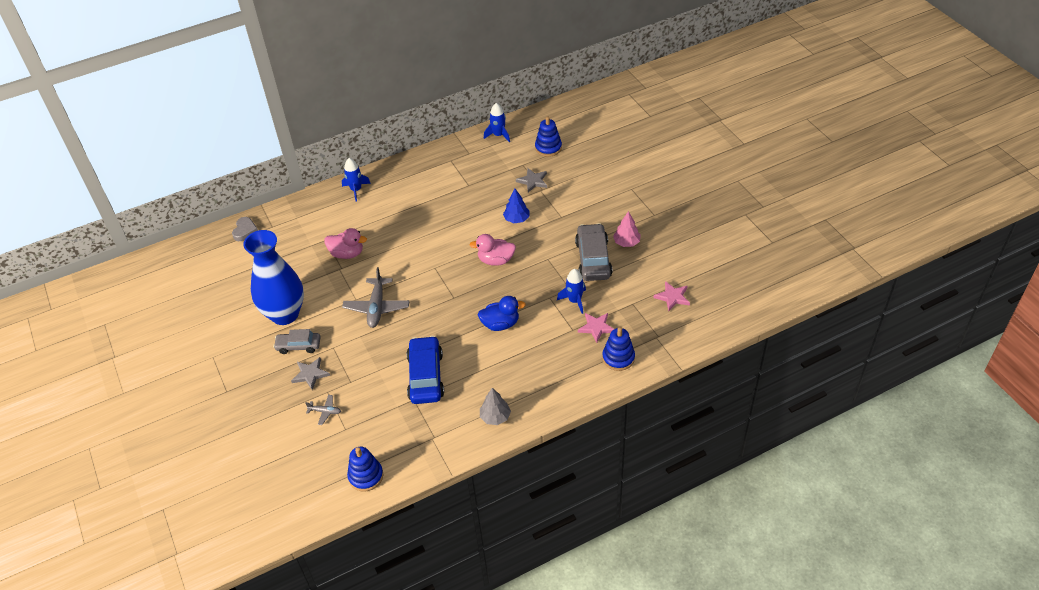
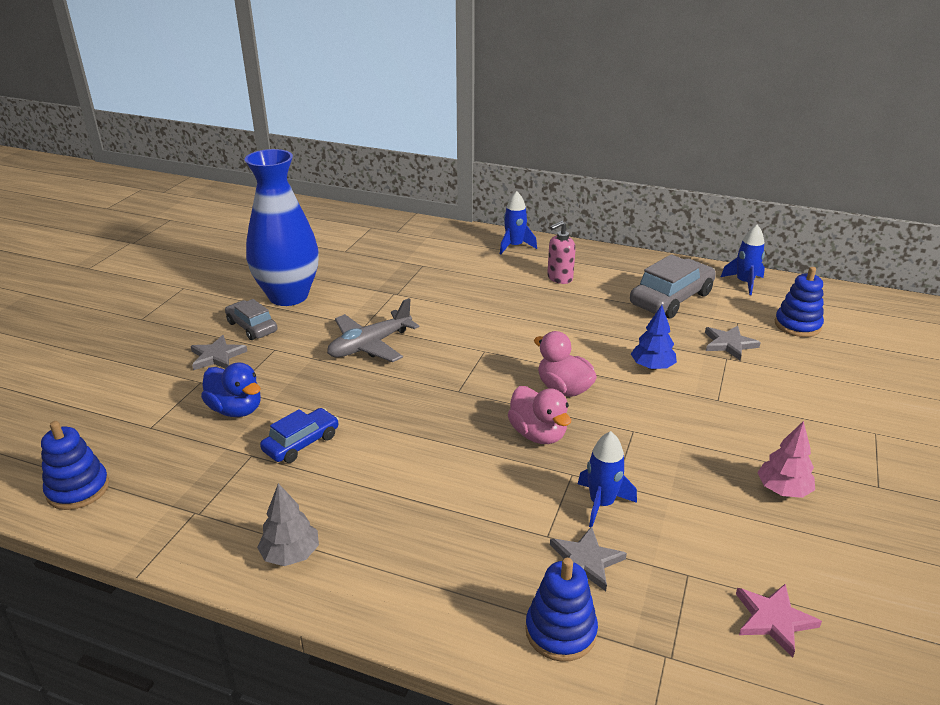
camera: 45 degrees right, 15 degrees down
grey heart [232,217,258,241] -> none
grey plane [305,395,341,425] -> none
pink duck [324,228,367,259] -> pink duck moved to [508,386,571,444]
blue car [407,336,444,404] -> blue car [260,408,339,463], size x0.60
blue duck [478,296,526,331] -> blue duck moved to [201,362,261,417]
grey car [575,223,612,281] -> grey car moved to [630,254,716,318]
pink star [578,313,614,343] -> grey star [550,526,627,591]
none -> pink soap dispenser [547,221,576,284]

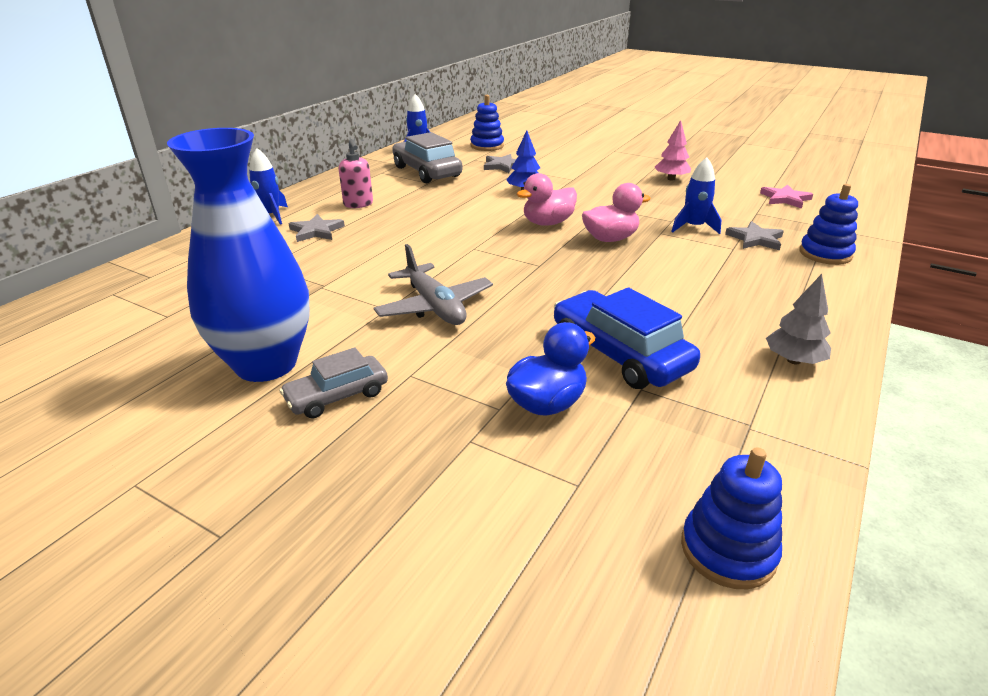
camera: 80 degrees left, 0 degrees up
grey star [191,335,247,370] -> grey star moved to [289,214,345,242]
blue car [260,408,339,463] -> blue car [554,287,700,389], size x1.66

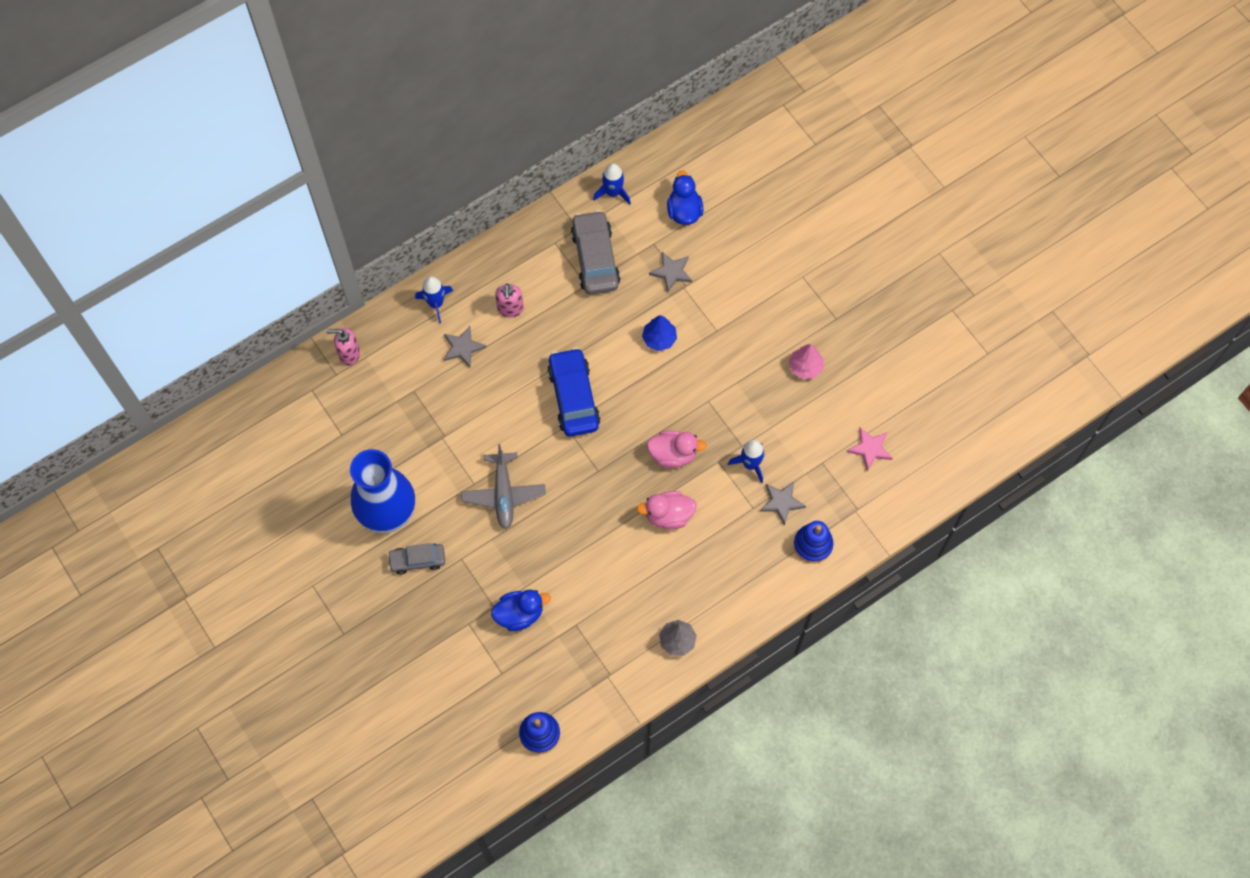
camera: 25 degrees right, 35 degrees up
blue stacking toy [470,95,504,151] -> blue duck [667,170,703,225]
pink duck [517,173,577,226] -> pink duck moved to [637,491,697,529]
blue car [554,287,700,389] -> blue car moved to [547,348,600,437]
none -> pink soap dispenser [326,328,360,366]

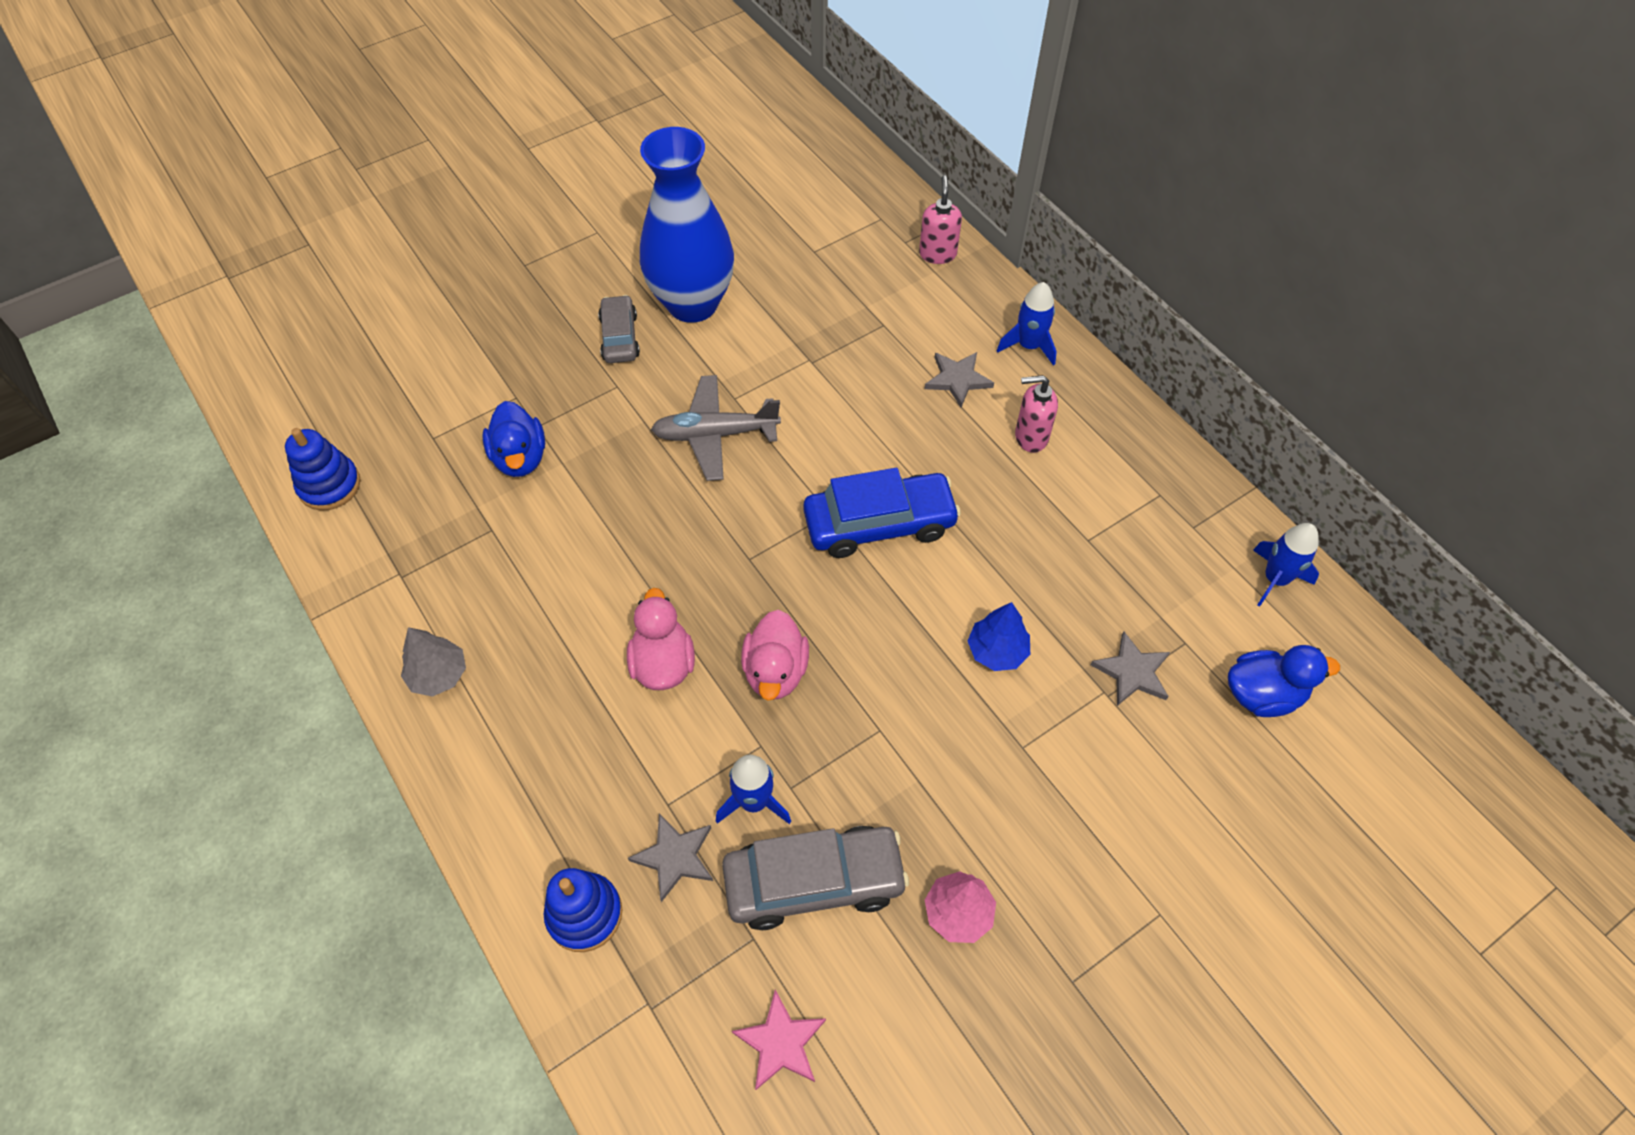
camera: 90 degrees right, 10 degrees down
grey car [571,210,620,295] -> grey car moved to [722,826,909,930]

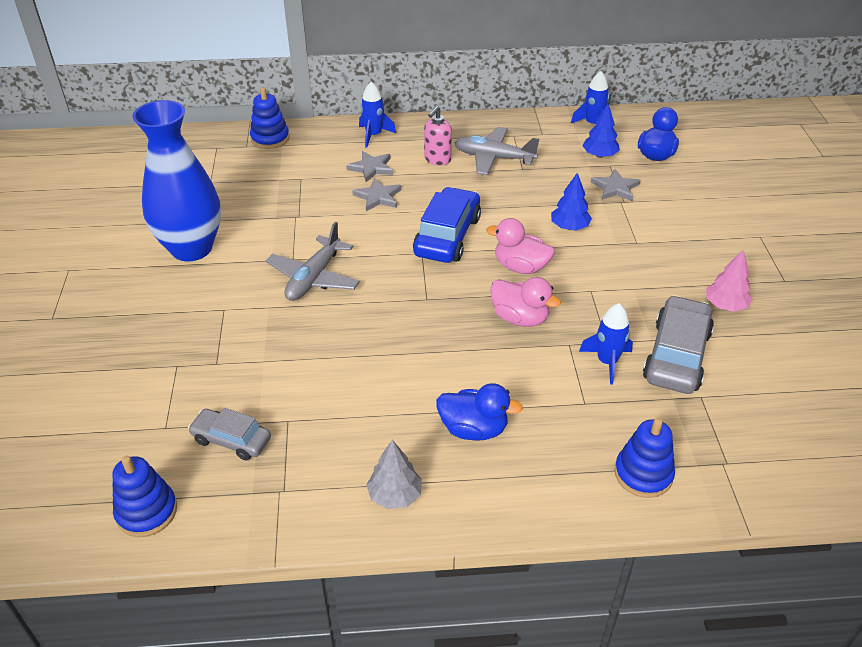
camera: 60 degrees left, 15 degrees down
blue duck [482,401,545,477] -> blue duck moved to [436,383,523,441]
grey car [598,295,640,363] -> grey car moved to [188,408,271,460]
pink duck [627,588,695,690] -> pink duck moved to [486,218,555,274]
grey star [628,813,713,902] -> grey star moved to [352,178,402,211]
pink star [732,990,826,1090] -> none
pink soap dispenser [919,175,962,264] -> blue stacking toy [250,87,289,149]
none -> grey plane [455,127,539,175]
none -> blue tree [583,104,620,158]

